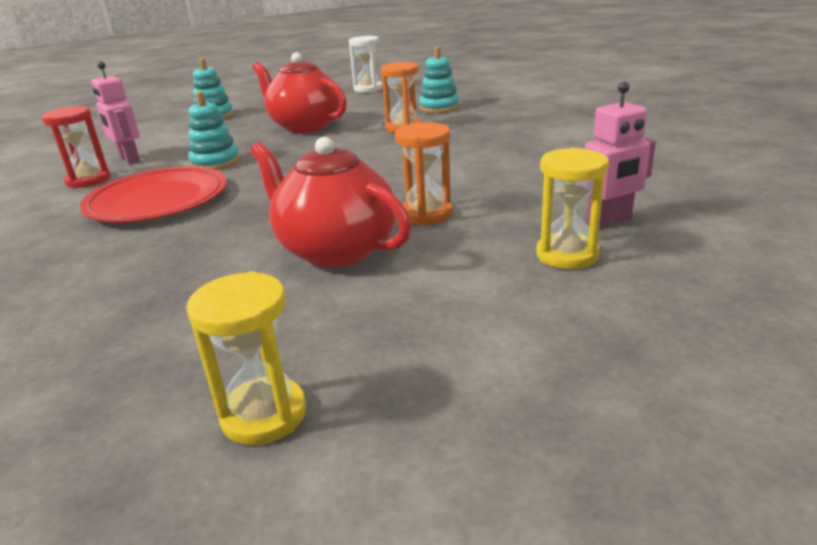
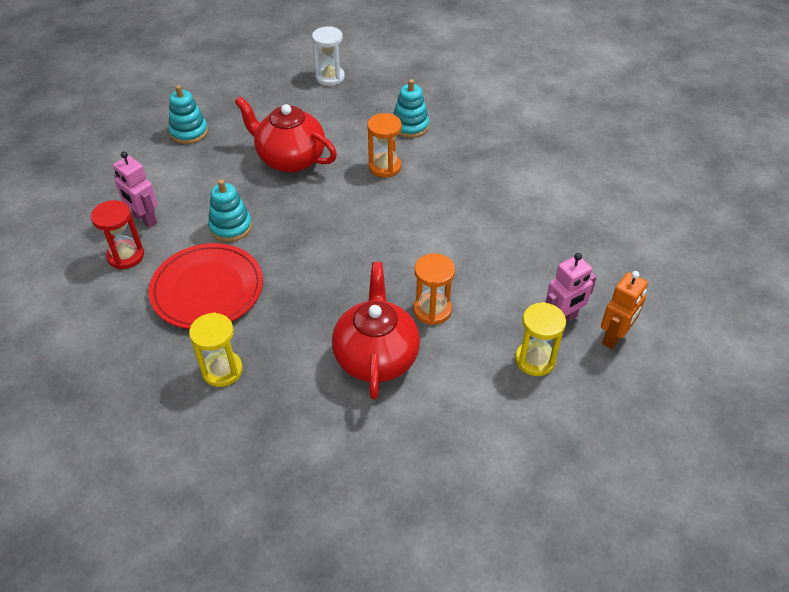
camera: 10 degrees left, 20 degrees up
yellow hourglass [186,271,306,445] -> yellow hourglass moved to [189,312,243,387]
red teapot [250,137,411,268] -> red teapot turned 60 degrees clockwise [332,262,420,400]
none -> orange robot [601,271,648,349]

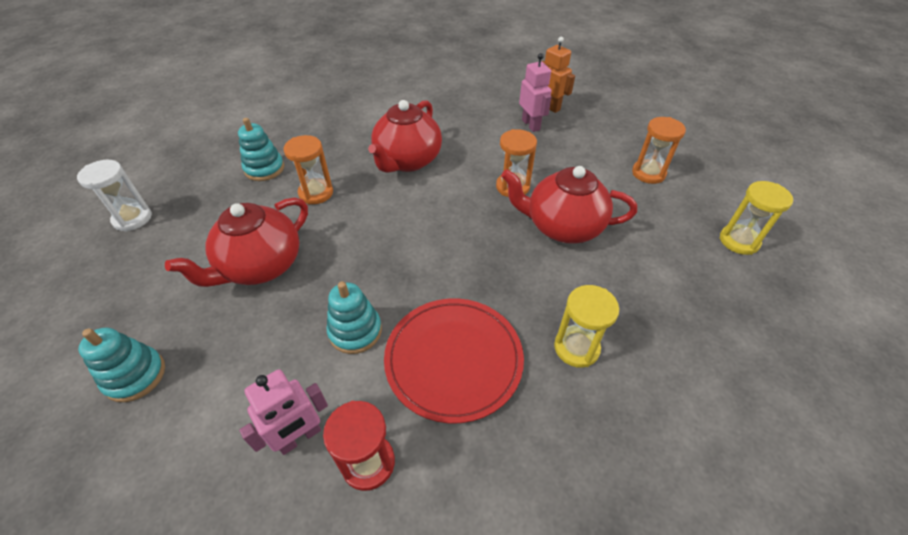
camera: 80 degrees left, 0 degrees up
yellow hourglass [515,302,566,376] -> yellow hourglass moved to [720,181,793,255]
none -> red teapot [368,100,442,173]
none -> orange hourglass [632,117,686,184]

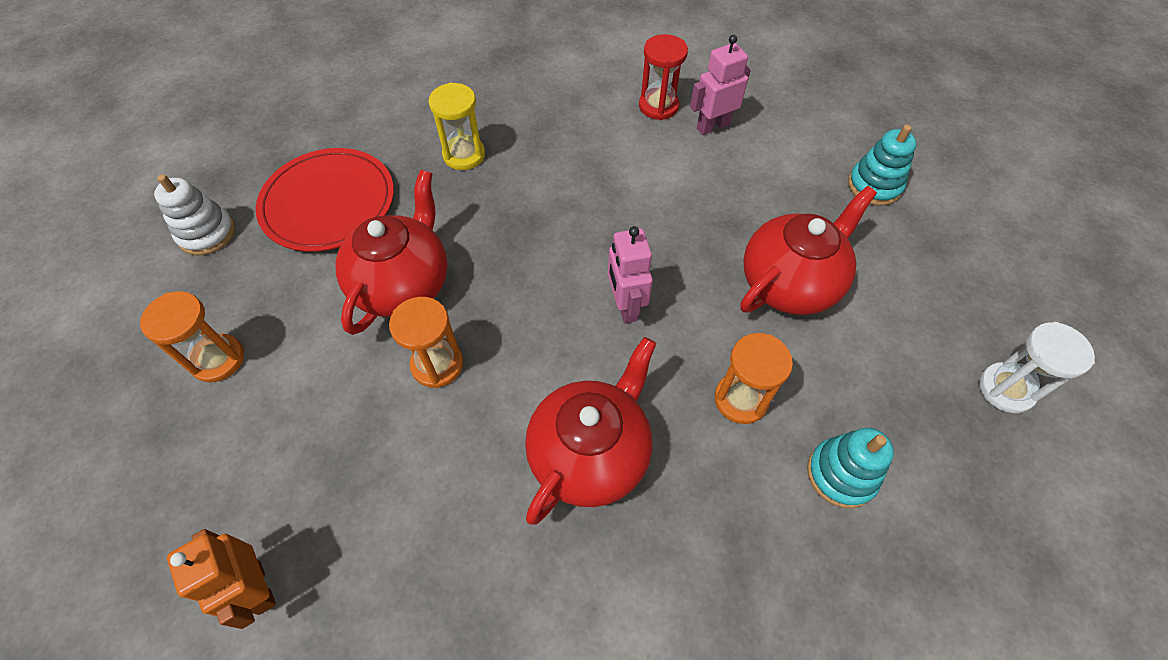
camera: 170 degrees left, 10 degrees up
turquoise stacking toy [327,281,382,354] -> none
red plate [384,298,524,423] -> red plate moved to [256,148,394,252]
red teapot [501,166,637,244] -> red teapot turned 90 degrees counterclockwise [336,170,448,335]
pink robot [519,53,551,132] -> pink robot moved to [608,226,653,323]
yellow hourglass [720,181,793,255] -> white stacking toy [154,174,235,255]

